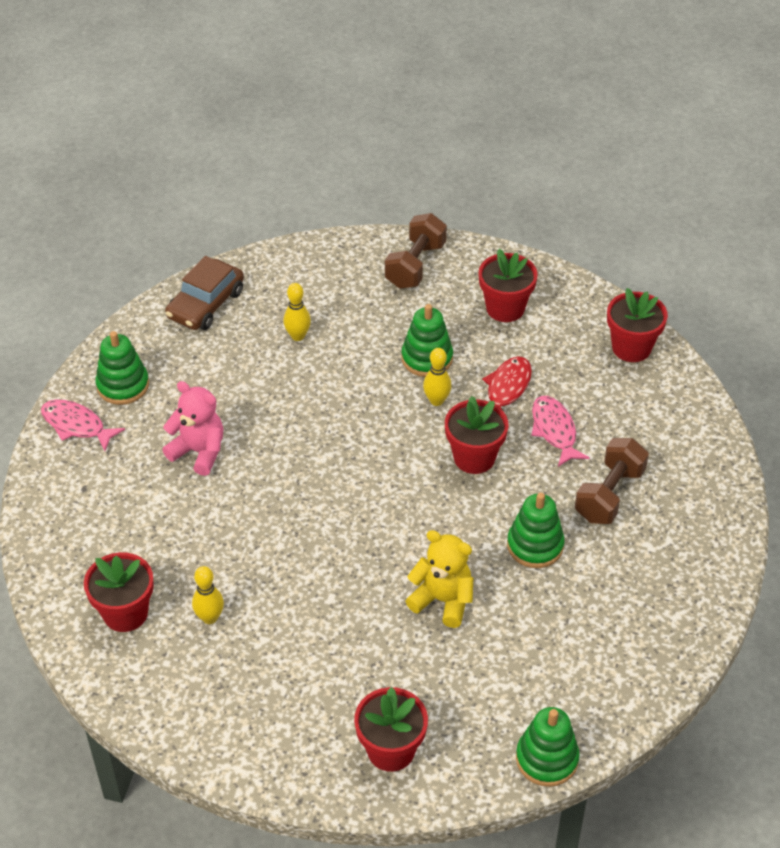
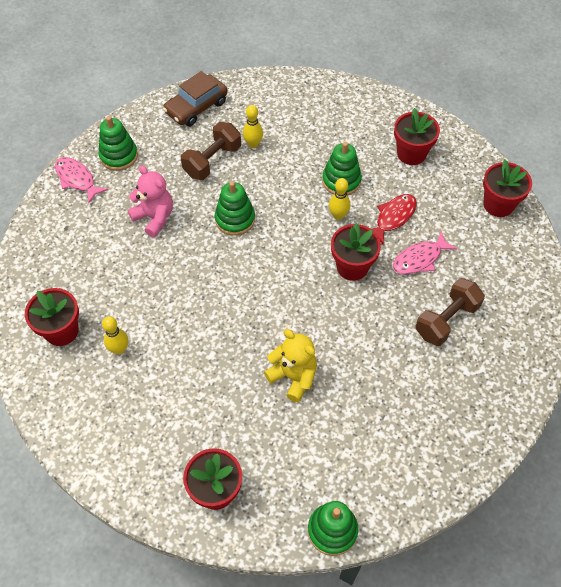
camera: 15 degrees right, 10 degrees up
brown dumbbell [385,213,447,289] -> brown dumbbell moved to [181,122,241,180]
green stacking toy [507,493,565,568] -> green stacking toy moved to [215,181,255,236]
pink fish [531,396,590,467] -> pink fish turned 120 degrees counterclockwise [393,231,457,274]

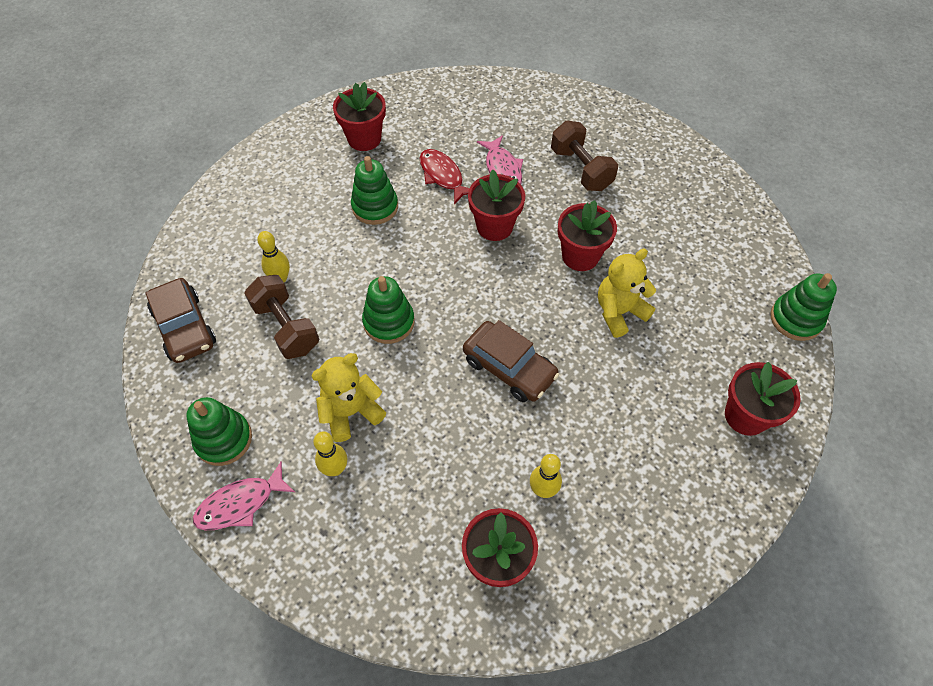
camera: 75 degrees left, 0 degrees up
pink teddy bear [128,165,173,237] -> yellow teddy bear [311,353,386,442]
yellow bowling pin [329,178,350,220] -> yellow bowling pin moved to [313,431,347,476]
red flower pot [483,160,532,217] -> red flower pot moved to [558,200,617,271]
none -> brown car [463,320,559,402]

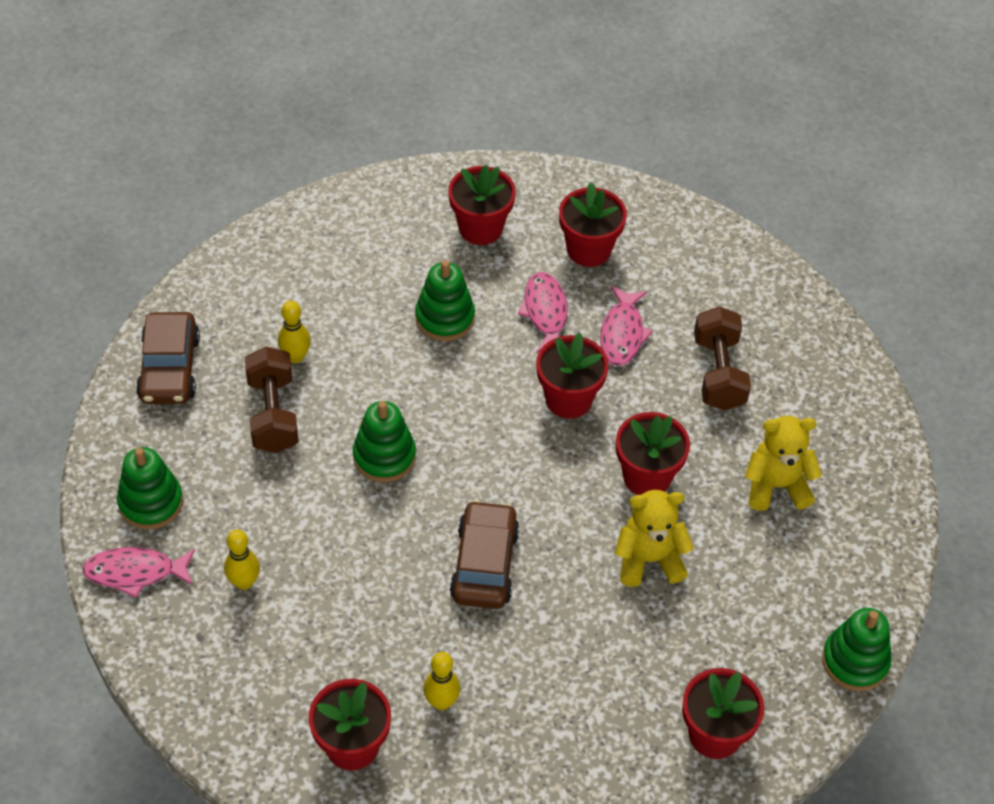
camera: 25 degrees right, 5 degrees down
yellow teddy bear [311,353,386,442] -> yellow teddy bear moved to [745,416,822,511]
red fish [420,149,469,205] -> pink fish [518,272,568,353]
brown car [463,320,559,402] -> brown car turned 150 degrees counterclockwise [450,500,520,609]
none -> red flower pot [559,182,627,267]

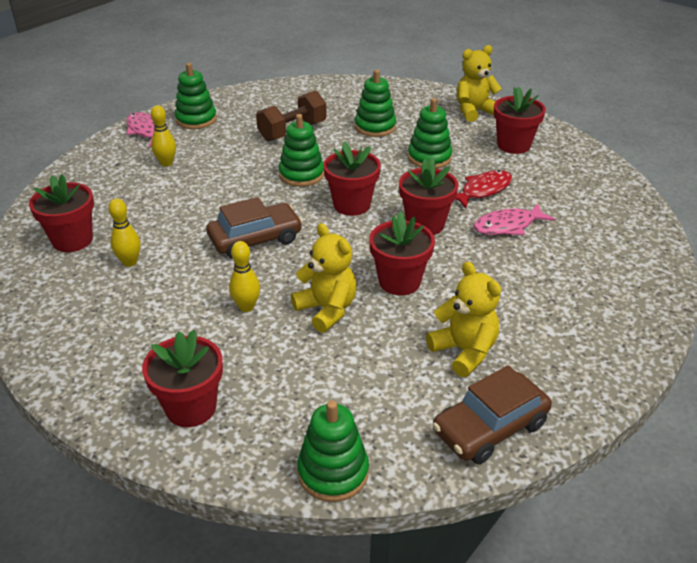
camera: 60 degrees right, 15 degrees down
brown car [136,312,200,404] -> brown car moved to [433,365,552,464]
yellow bowling pin [278,301,311,363] -> yellow bowling pin moved to [229,241,260,312]
pink fish [518,272,568,353] -> red fish [455,170,512,209]
red flower pot [559,182,627,267] -> red flower pot moved to [323,142,381,216]
brown dumbbell [694,306,751,411] -> none
none -> green stacking toy [355,70,396,137]
none -> yellow teddy bear [457,45,502,122]

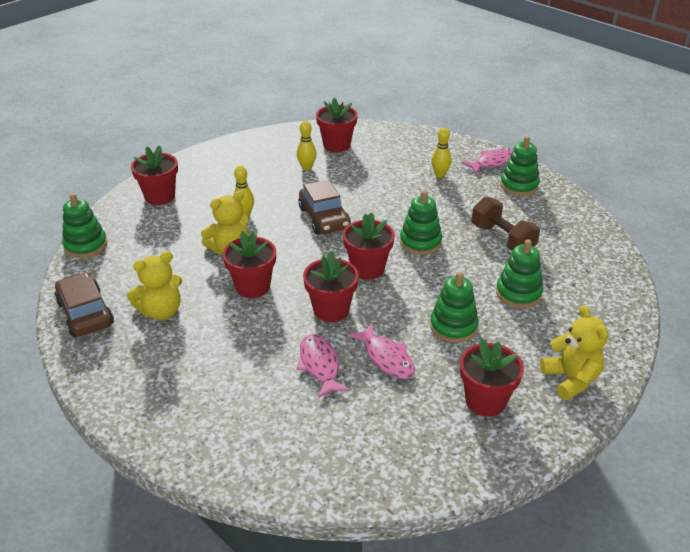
camera: 95 degrees right, 0 degrees up
red fish [455,170,512,209] -> pink fish [348,323,415,379]

